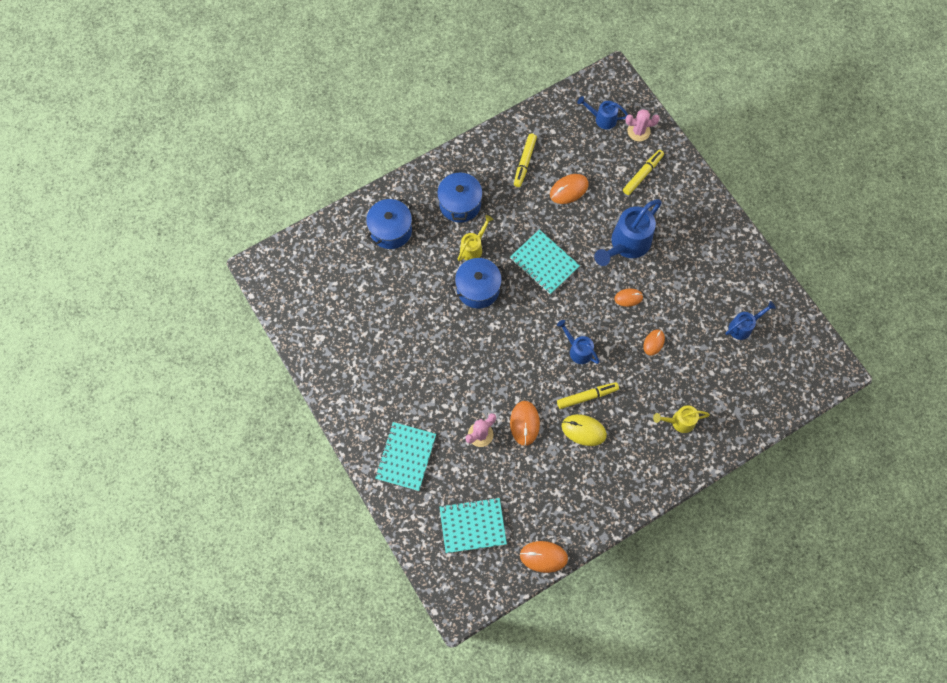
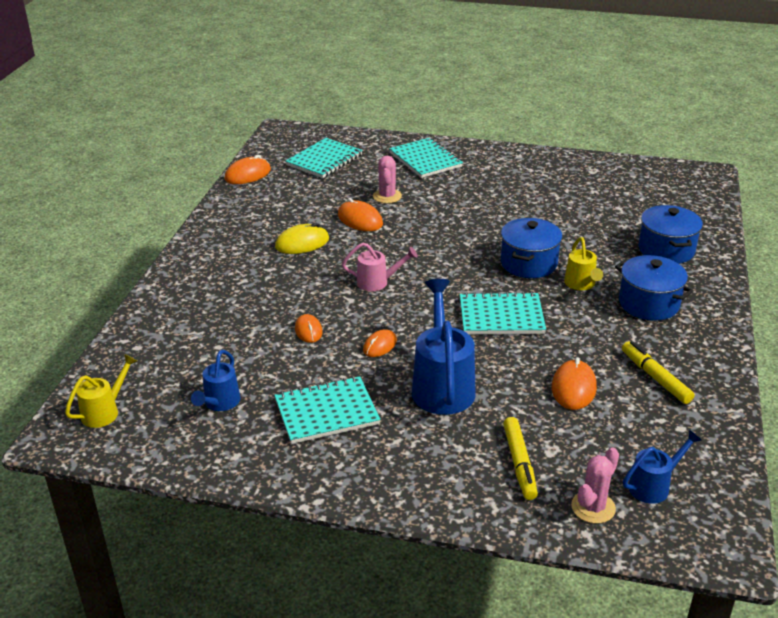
camera: 135 degrees right, 35 degrees down
blue watering can [557,320,600,364] -> pink watering can [342,243,418,291]
yellow marker [557,382,619,409] -> none
yellow watering can [653,405,710,433] -> yellow watering can moved to [65,354,137,428]
none -> turquoise notebook [274,376,380,444]

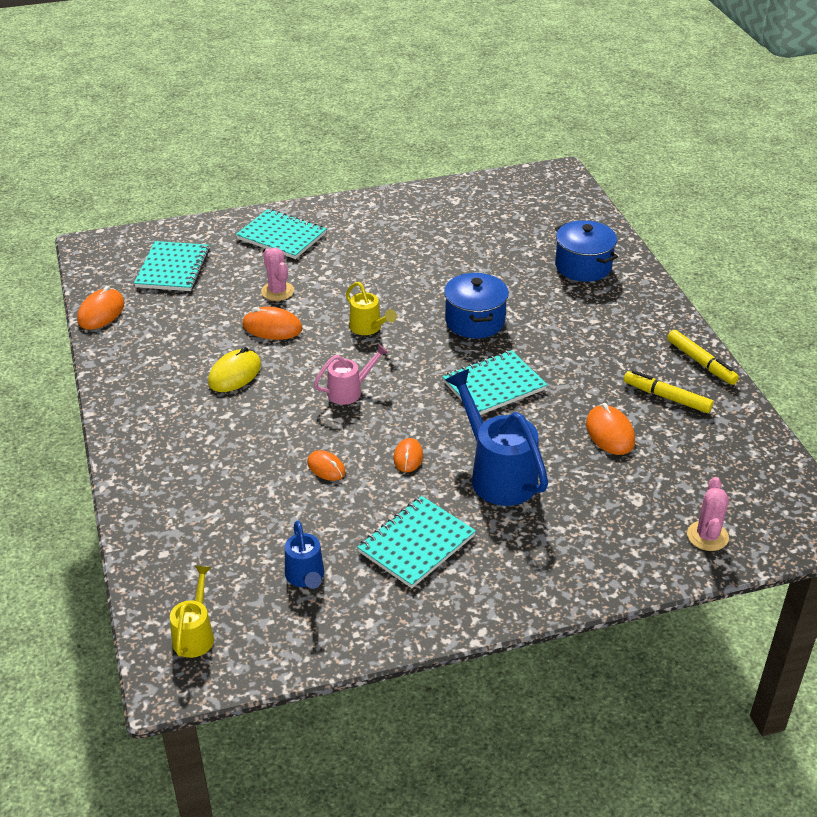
camera: 30 degrees left, 5 degrees up
yellow marker [503,417,538,500] -> yellow marker moved to [667,330,739,385]
yellow watering can [564,237,603,290] -> yellow watering can moved to [346,282,397,335]
blue pot [615,255,693,320] -> none
blue watering can [623,430,702,504] -> none

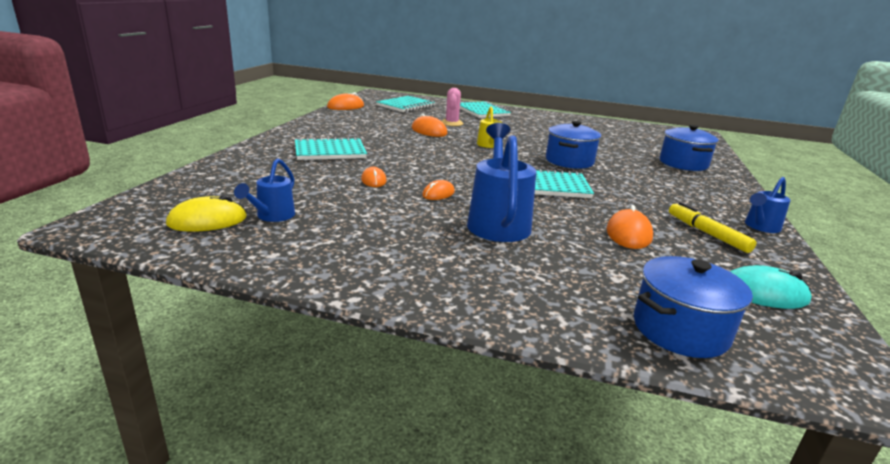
camera: 30 degrees right, 15 degrees down
yellow watering can [170,565,214,658] -> none
yellow mouse [208,347,261,392] -> yellow mouse moved to [166,195,247,232]
pink watering can [314,344,389,405] -> none
turquoise notebook [357,496,476,588] -> turquoise notebook moved to [295,137,367,160]
yellow marker [667,330,739,385] -> blue watering can [745,177,791,233]
pink cactus [687,477,729,551] -> blue pot [634,256,753,358]
none -> turquoise mouse [730,265,812,309]

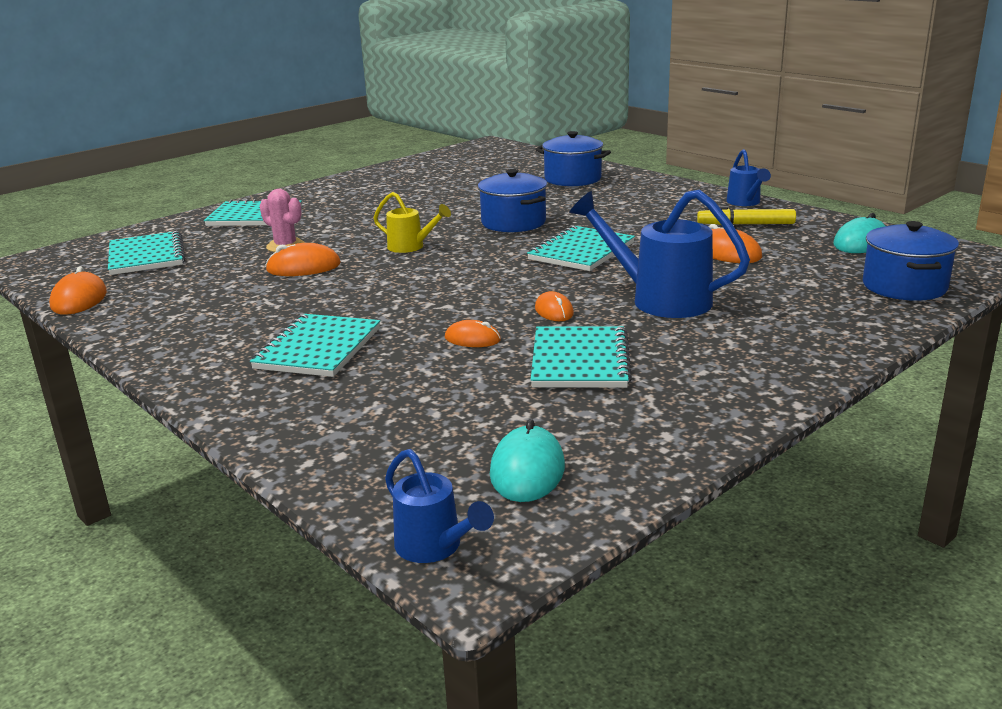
camera: 55 degrees left, 0 degrees up
yellow mouse [166,195,247,232] -> turquoise mouse [490,419,565,502]
blue watering can [234,158,295,222] -> blue watering can moved to [385,449,494,563]
none -> turquoise notebook [531,326,632,388]

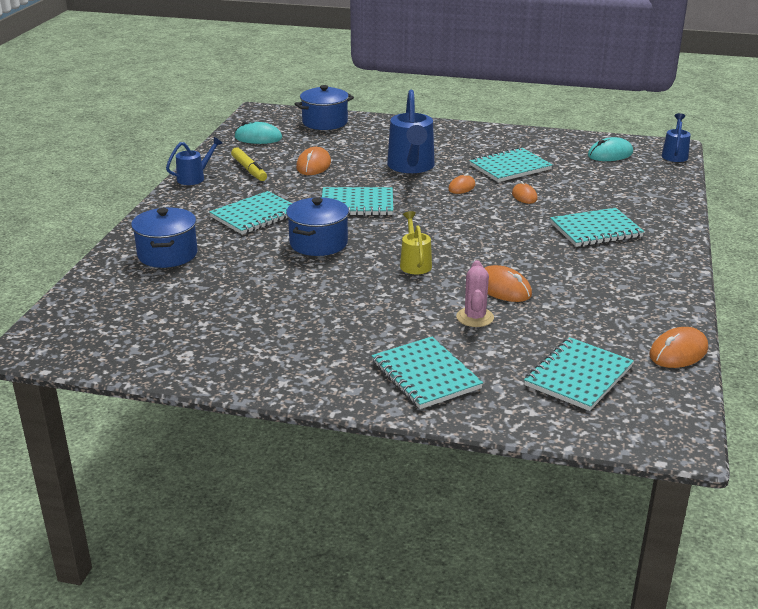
camera: 125 degrees left, 5 degrees up
none -> turquoise notebook [209,191,292,235]

